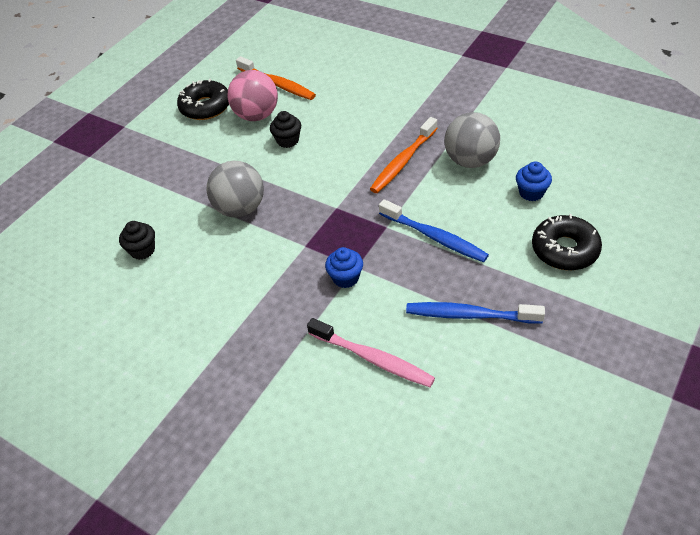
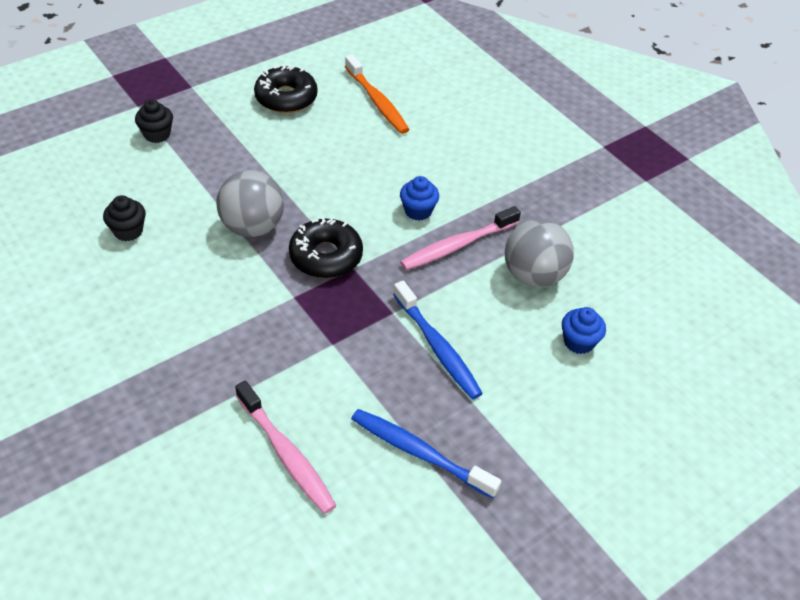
camera: 15 degrees right, 0 degrees up
pink ball [227,70,278,121] -> none
black cupcake [270,111,301,148] -> black cupcake moved to [135,100,173,143]
blue cupcake [325,247,363,288] -> blue cupcake moved to [400,176,439,221]
orange toothbrush [370,117,438,193] -> pink toothbrush [400,206,521,270]
black donut [532,214,602,270] -> black donut moved to [289,217,363,278]

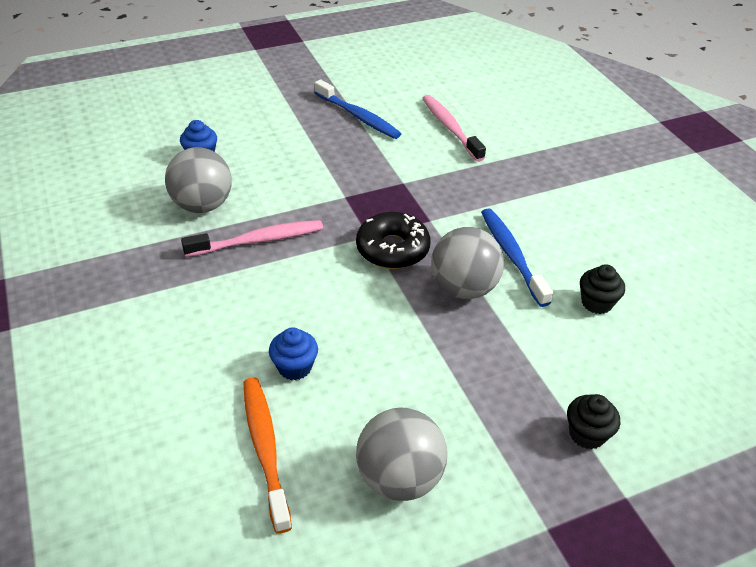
camera: 165 degrees left, 5 degrees down
black donut [254,64,318,113] -> grey ball [356,407,447,501]
blue toothbrush [393,281,483,400] -> blue toothbrush moved to [481,208,553,307]
blue cupcake [400,176,439,221] -> blue cupcake moved to [269,327,318,380]

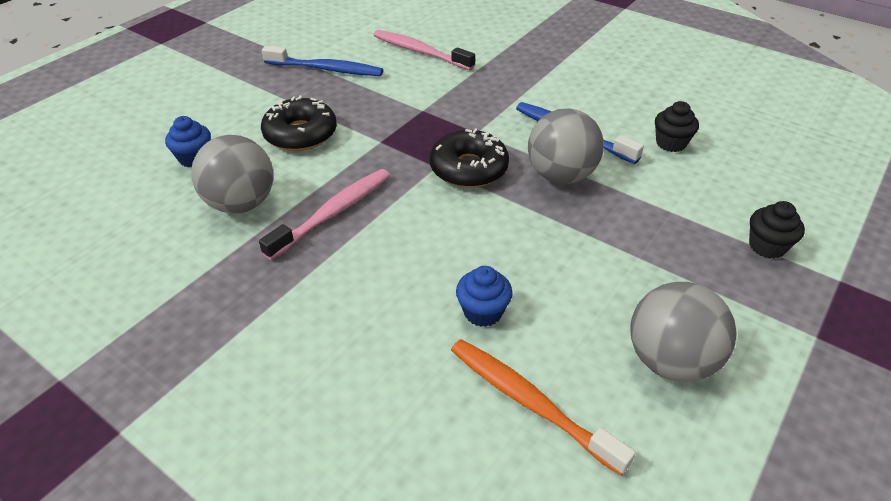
camera: 30 degrees left, 0 degrees up
none -> black donut [261,95,337,151]

